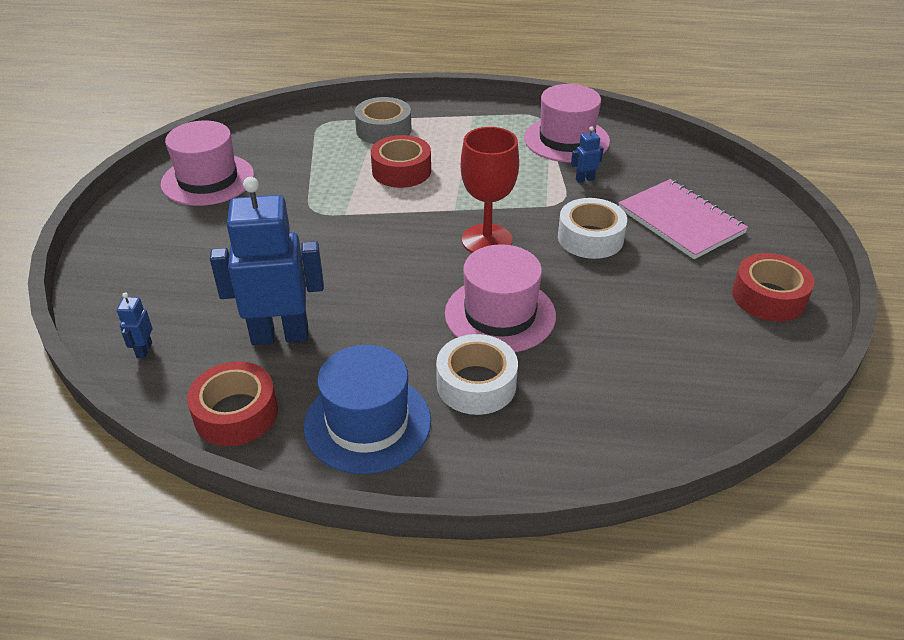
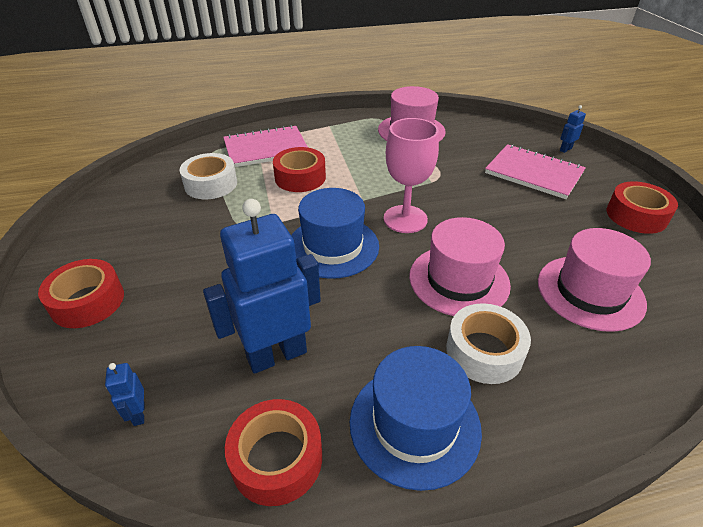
camera: 20 degrees left, 0 degrees up
pink hat [161,120,254,206] -> pink hat moved to [538,228,651,332]
grey tape [355,97,412,144] -> pink notebook [223,125,308,167]
red goblet [461,127,519,253] -> pink goblet [384,118,439,233]
white tape [558,198,627,259] -> white tape moved to [179,153,237,199]
blue robot [571,126,604,183] -> blue robot moved to [560,105,586,153]
none -> red tape [38,259,124,328]
none -> blue hat [291,188,379,279]

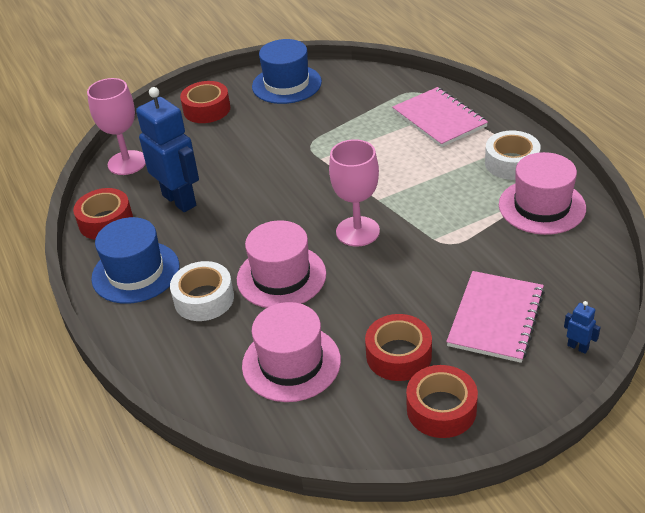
camera: 80 degrees right, 0 degrees up
blue robot [105,363,145,426] -> pink goblet [87,78,146,175]
white tape [179,153,237,199] -> white tape moved to [485,131,541,180]
red tape [273,147,326,192] -> red tape moved to [365,314,432,381]
blue hat [291,188,379,279] -> blue hat moved to [252,39,322,104]

